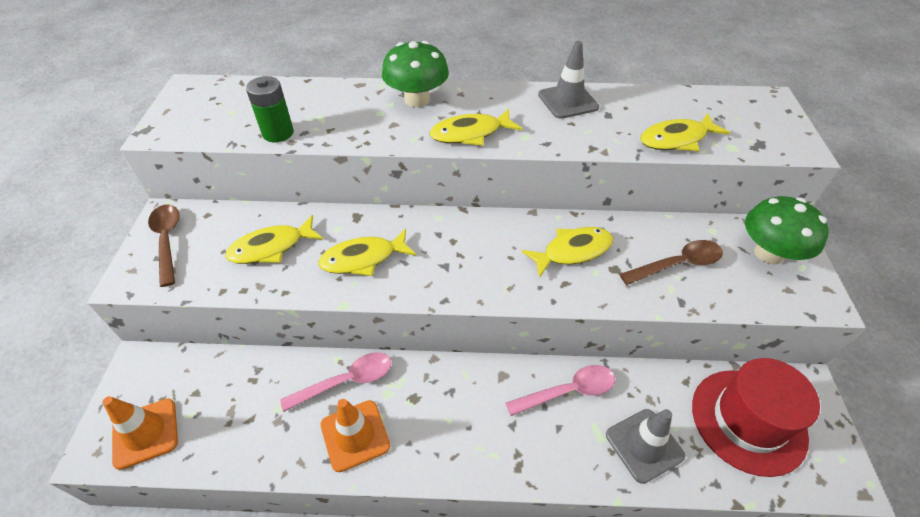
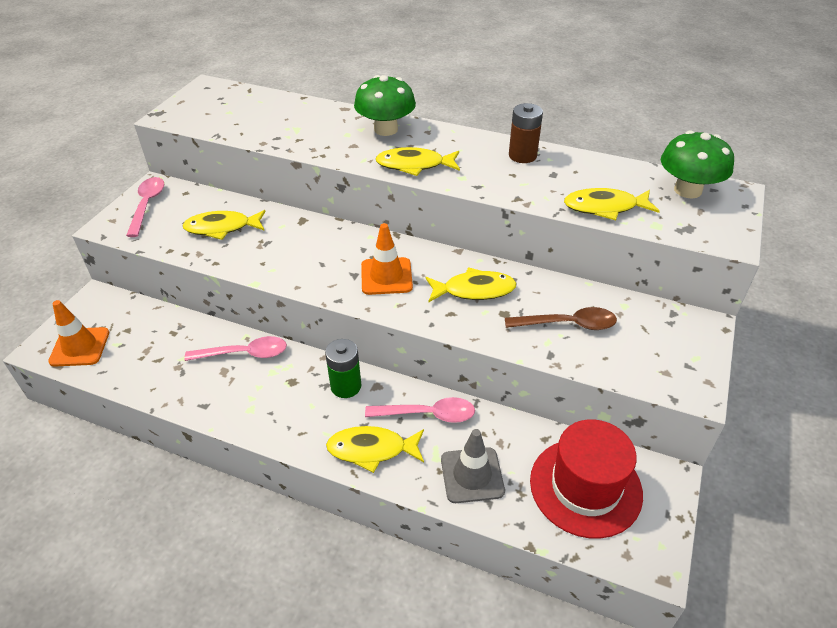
camera: 20 degrees right, 5 degrees down
brown spoon [148,204,180,287] -> pink spoon [126,177,164,237]
green battery [246,76,294,142] -> green battery moved to [325,339,361,398]
yellow fish [318,229,416,276] -> yellow fish moved to [326,426,424,473]
orange traffic cone [321,399,390,472] -> orange traffic cone moved to [361,223,413,295]
grey traffic cone [538,41,599,119] -> brown battery [509,103,543,163]
green mushroom [745,196,829,264] -> green mushroom moved to [661,131,734,199]

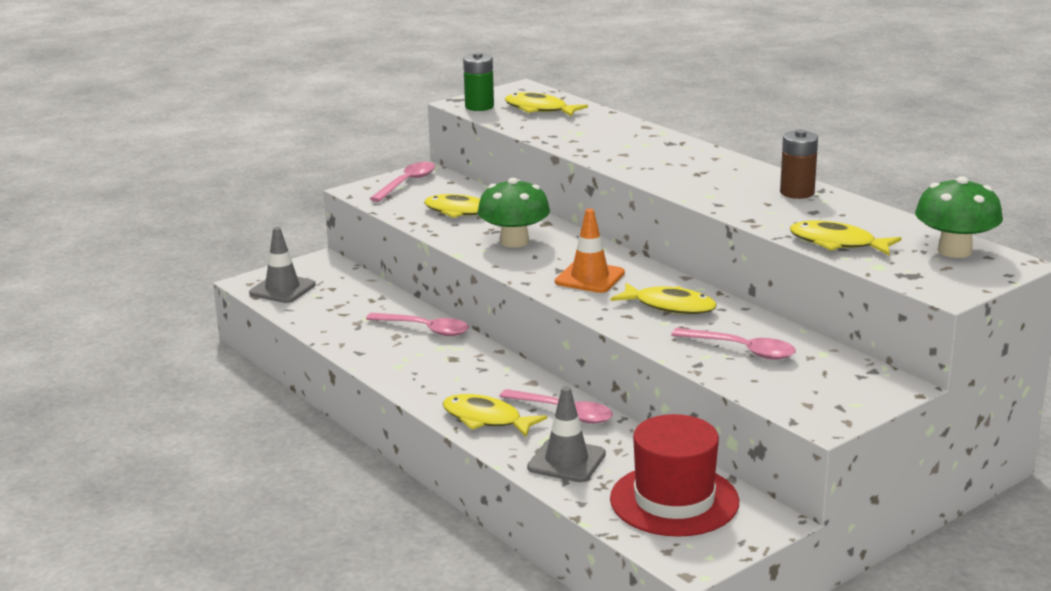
camera: 30 degrees right, 20 degrees down
orange traffic cone [48,300,109,367] -> grey traffic cone [249,227,316,303]
green battery [325,339,361,398] -> green battery moved to [463,52,494,111]
green mushroom [354,75,416,136] -> green mushroom moved to [477,178,550,248]
yellow fish [375,147,460,176] -> yellow fish moved to [505,92,588,117]
brown spoon [505,307,617,330] -> pink spoon [671,328,796,360]

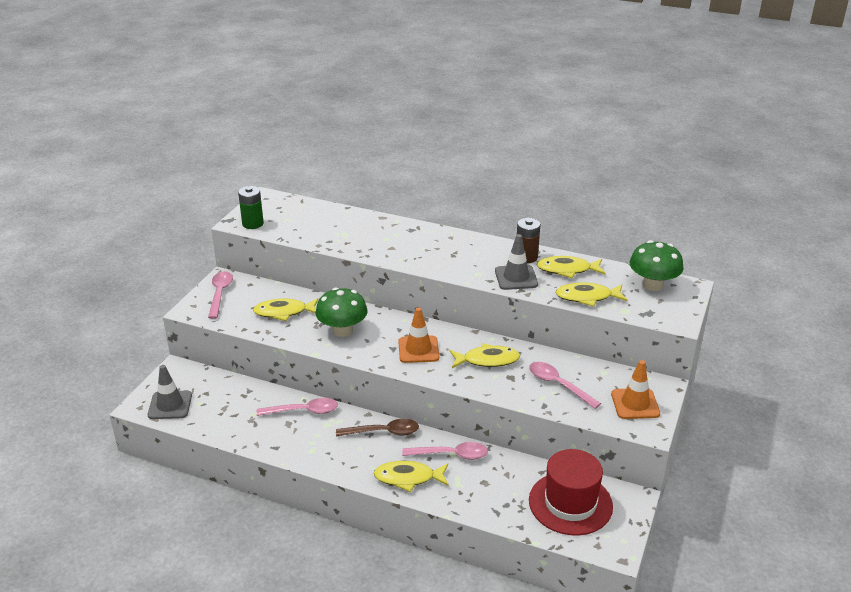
camera: 30 degrees left, 10 degrees up
yellow fish [505,92,588,117] -> yellow fish moved to [537,256,606,278]
grey traffic cone [527,386,606,482] -> grey traffic cone moved to [495,234,538,290]
pink spoon [671,328,796,360] -> pink spoon turned 135 degrees counterclockwise [529,362,601,409]
none -> brown spoon [336,419,419,436]
none -> orange traffic cone [611,360,660,419]

